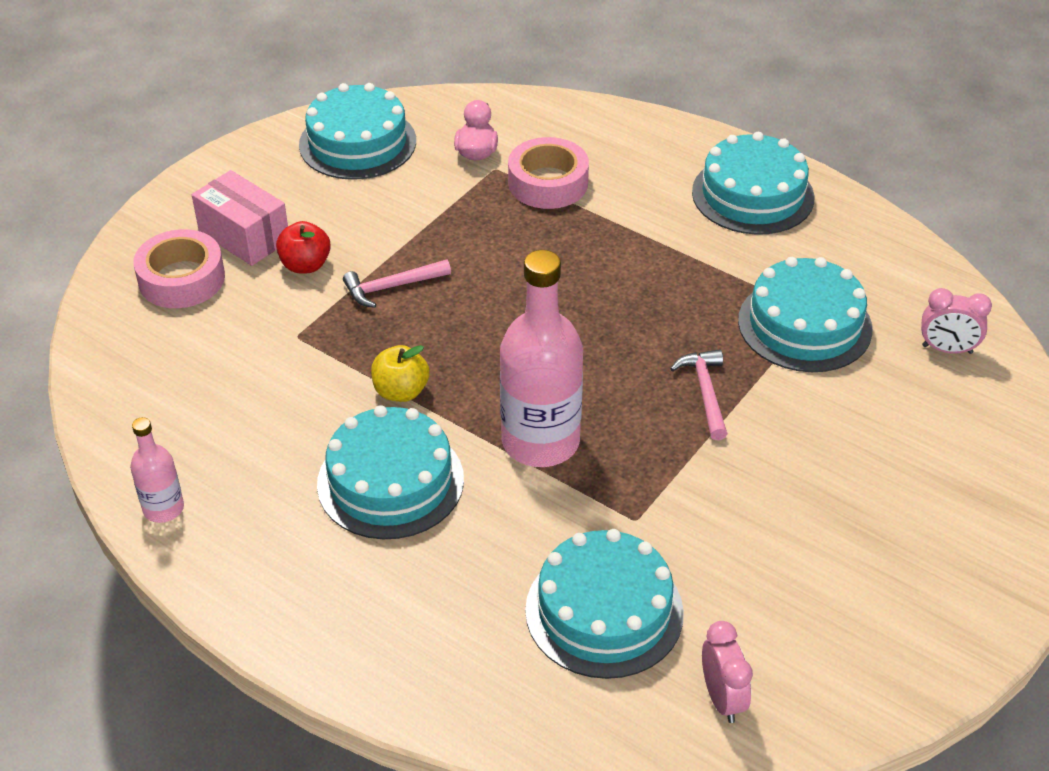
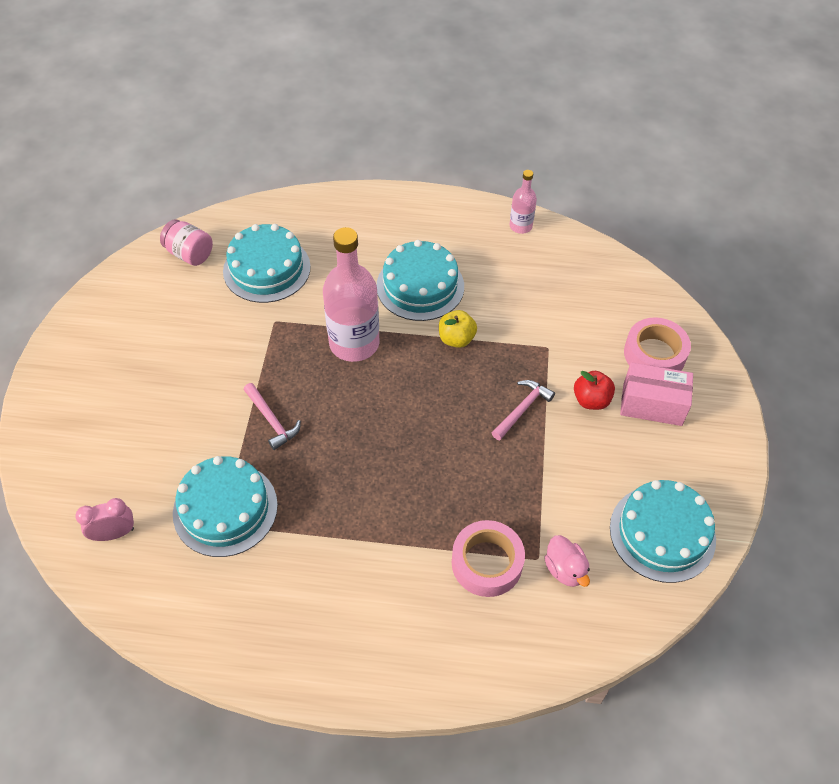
camera: 150 degrees right, 10 degrees up
turquoise cake [692,132,814,235] -> none
pink clock [702,621,753,723] -> pink jar [160,219,213,266]

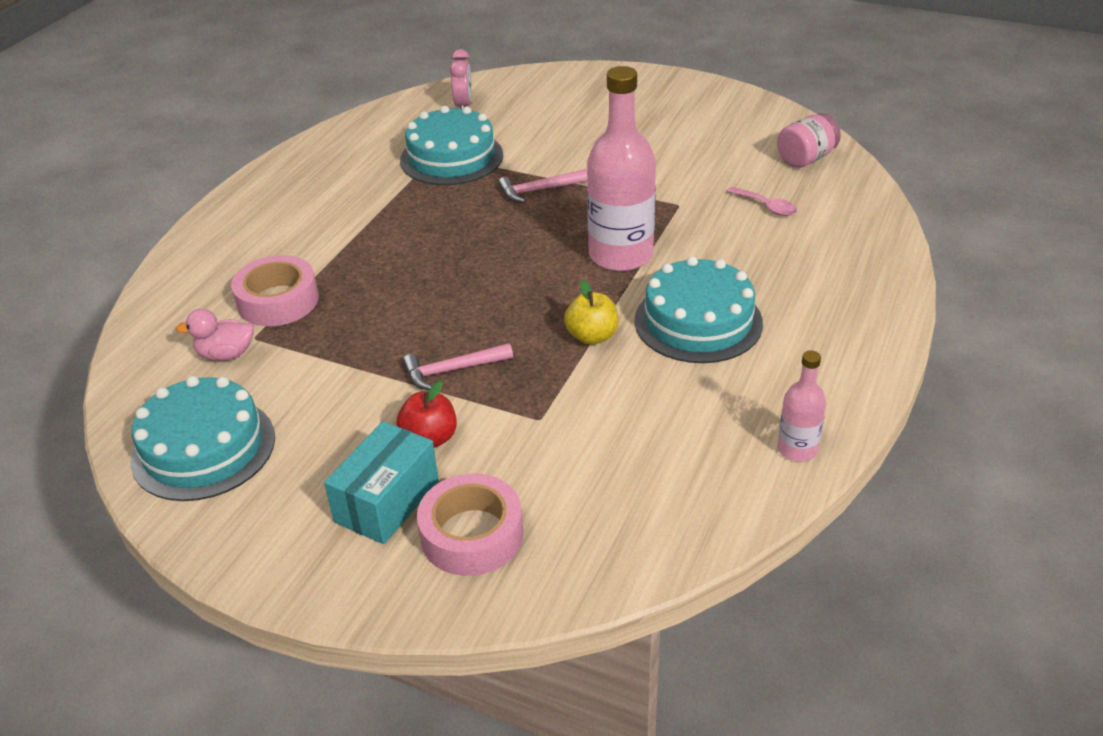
camera: 110 degrees right, 15 degrees down
turquoise cake [223,224,311,303] -> pink spoon [727,187,797,216]
pink hammer [492,380,555,440] -> pink hammer turned 105 degrees clockwise [403,343,513,390]
pink box [620,362,693,426] -> turquoise box [324,421,439,544]

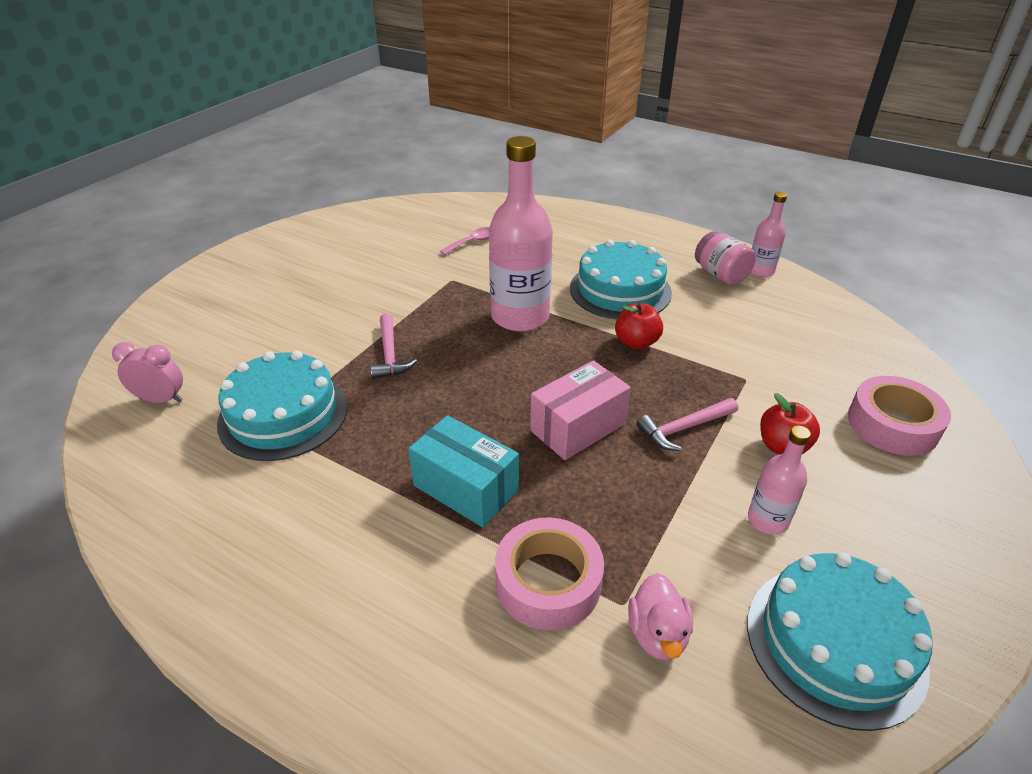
camera: 85 degrees left, 0 degrees up
turquoise box [324,421,439,544] -> turquoise box moved to [408,415,519,527]
pink hammer [403,343,513,390] -> pink hammer turned 75 degrees clockwise [637,398,738,451]
yellow apple [564,280,618,345] -> red apple [615,303,663,349]
pink jar [777,113,841,168] -> pink jar moved to [695,231,755,285]
none -> pink box [530,360,631,460]
none -> pink bottle [748,425,811,535]

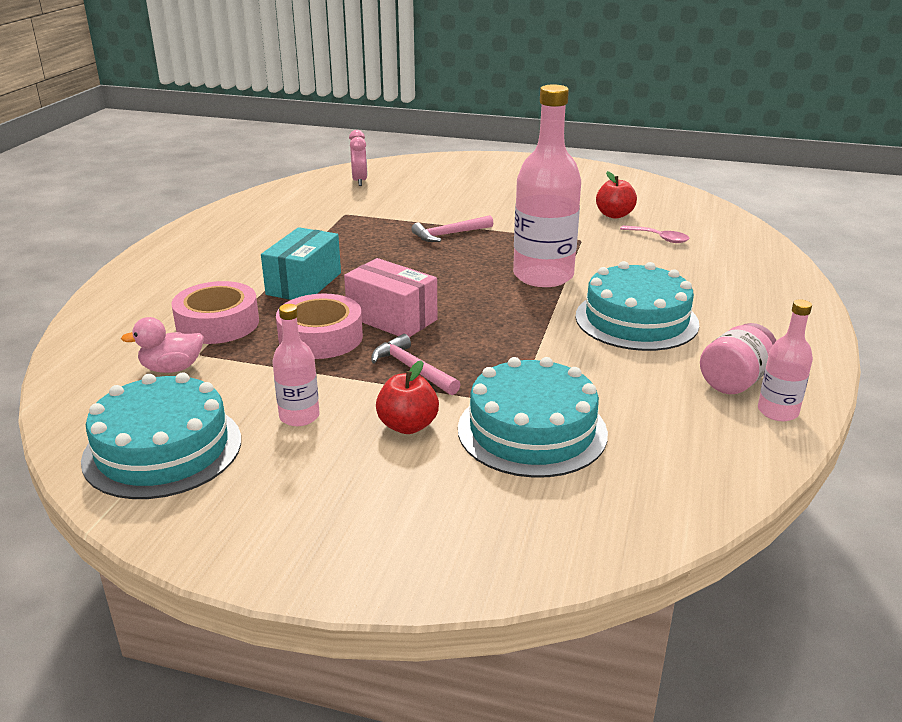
camera: 75 degrees right, 10 degrees down
turquoise cake [217,350,347,461] -> turquoise cake moved to [458,357,608,478]
red apple [615,303,663,349] -> red apple moved to [596,171,637,219]
pink tape [848,376,951,456] -> pink tape moved to [276,294,363,359]

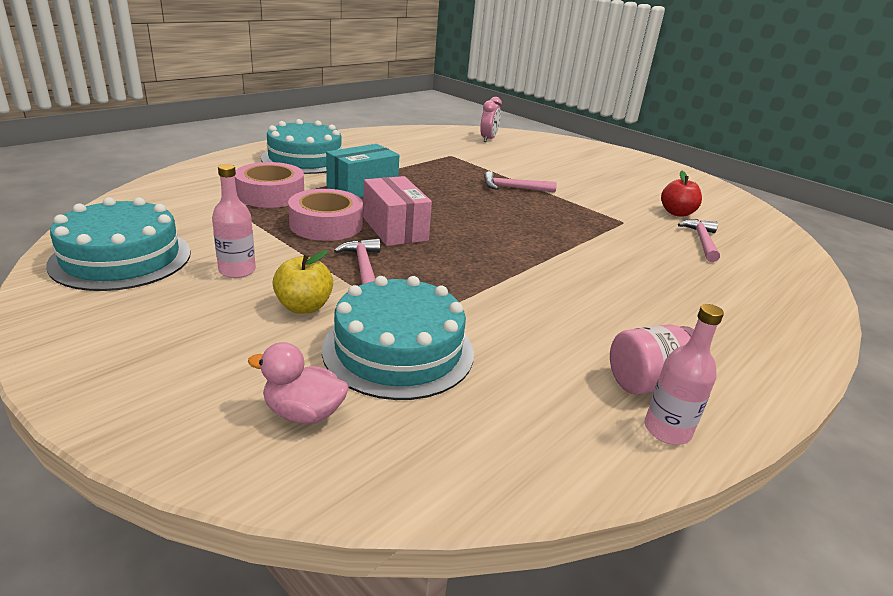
camera: 25 degrees right, 0 degrees up
pink duck [121,317,204,373] -> pink duck moved to [248,342,349,424]
red apple [376,360,439,434] -> yellow apple [273,250,333,314]
pink bottle [513,84,581,287] -> none
turquoise cake [575,261,699,351] -> turquoise cake moved to [261,119,342,174]
pink spoon [620,225,689,243] -> pink hammer [678,219,720,262]

